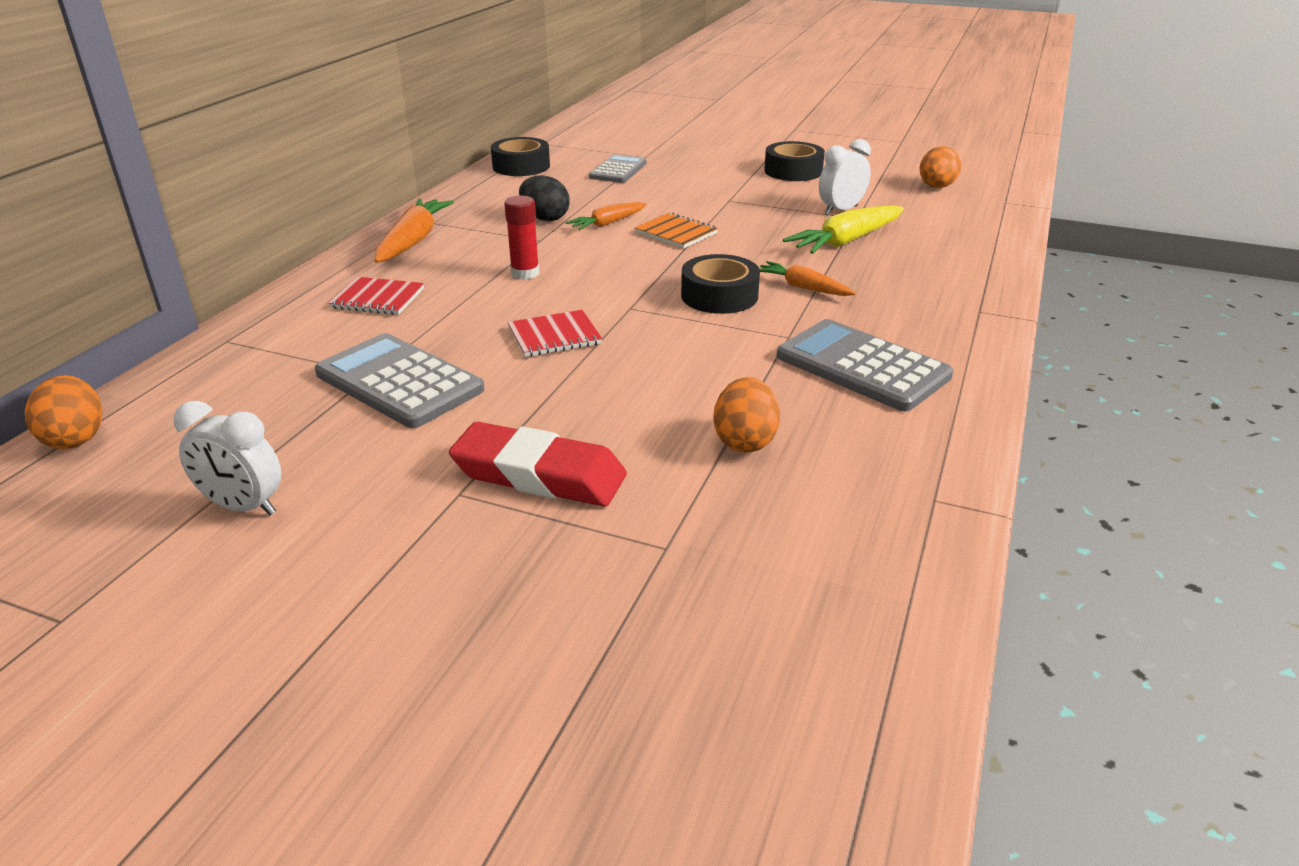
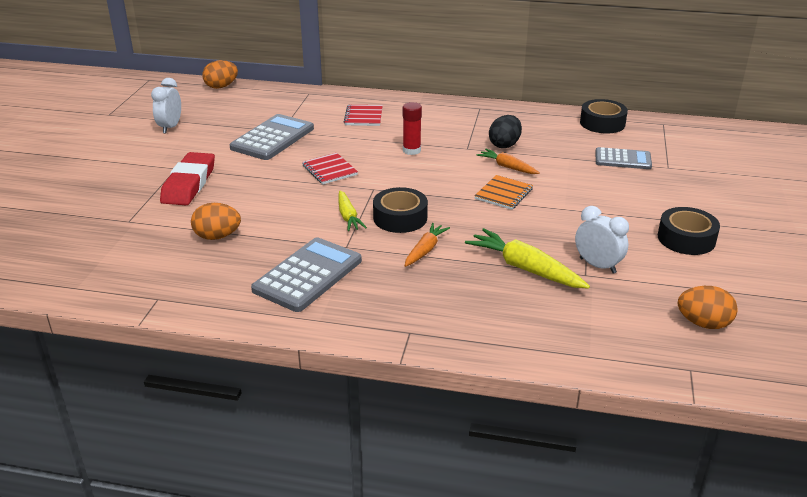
camera: 80 degrees right, 0 degrees up
orange carrot [375,199,454,263] -> none
none -> yellow carrot [338,191,367,231]

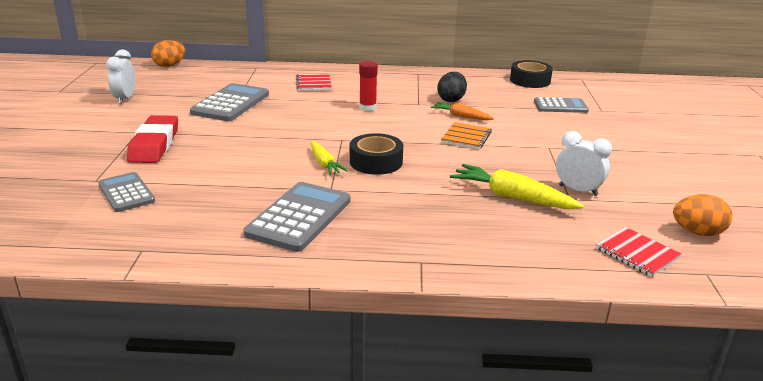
camera: 10 degrees left, 5 degrees down
orange egg [191,203,241,240] -> none
red notebook [302,153,358,184] -> red notebook moved to [596,227,681,277]
orange carrot [405,223,450,267] -> none
black tape [658,207,720,255] -> none
none -> grey calculator [98,172,155,212]

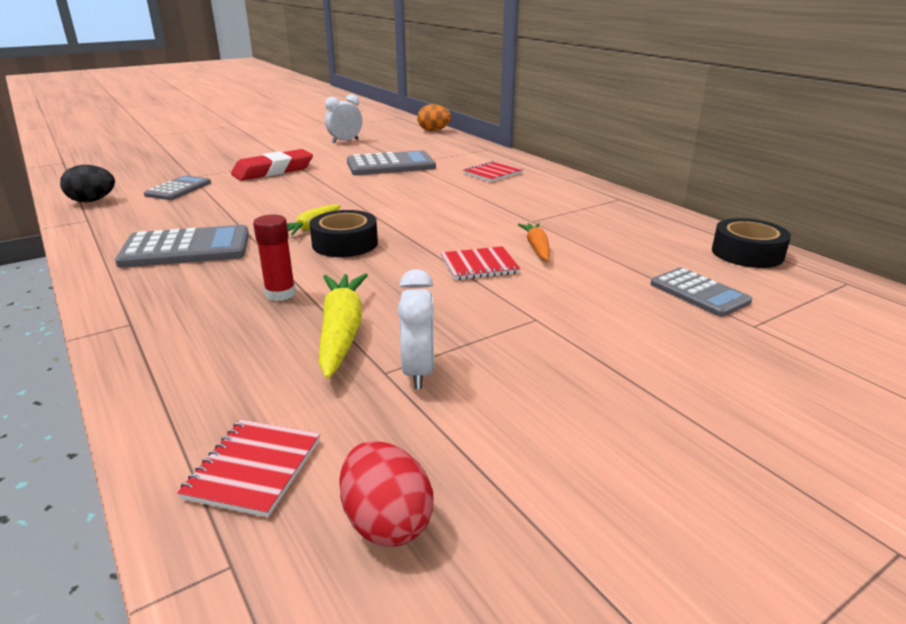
camera: 55 degrees right, 0 degrees up
red glue stick [359,61,378,111] -> red glue stick moved to [253,214,296,301]
black egg [437,72,467,102] -> black egg moved to [60,165,115,202]
orange notebook [441,122,492,150] -> red notebook [441,246,521,280]
orange egg [673,194,732,236] -> red egg [339,441,434,546]

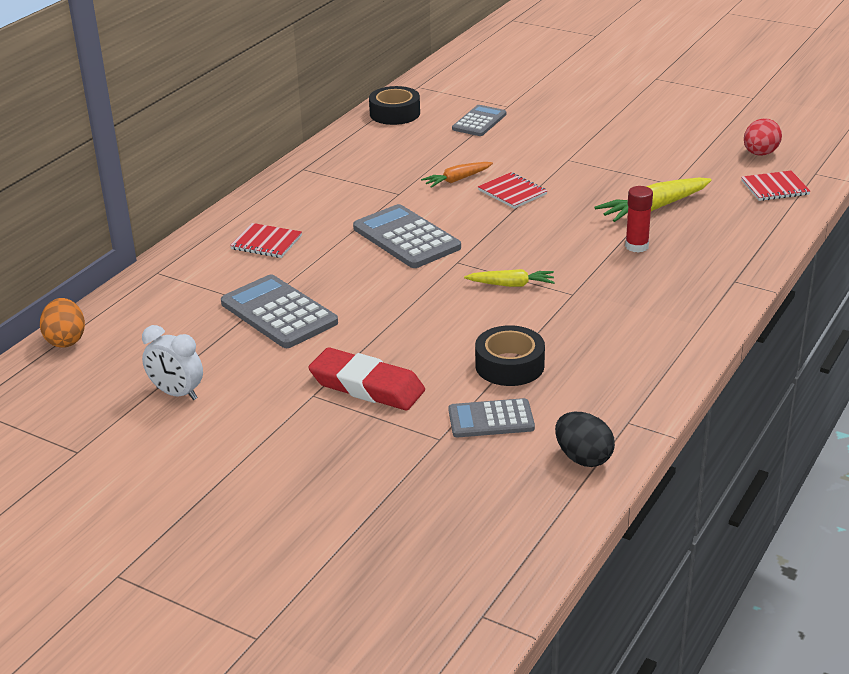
camera: 115 degrees left, 5 degrees up
grey calculator [115,225,249,268] -> grey calculator moved to [353,204,461,268]
black tape [309,210,378,257] -> black tape moved to [475,325,545,386]
white clock [398,269,434,389] -> none

